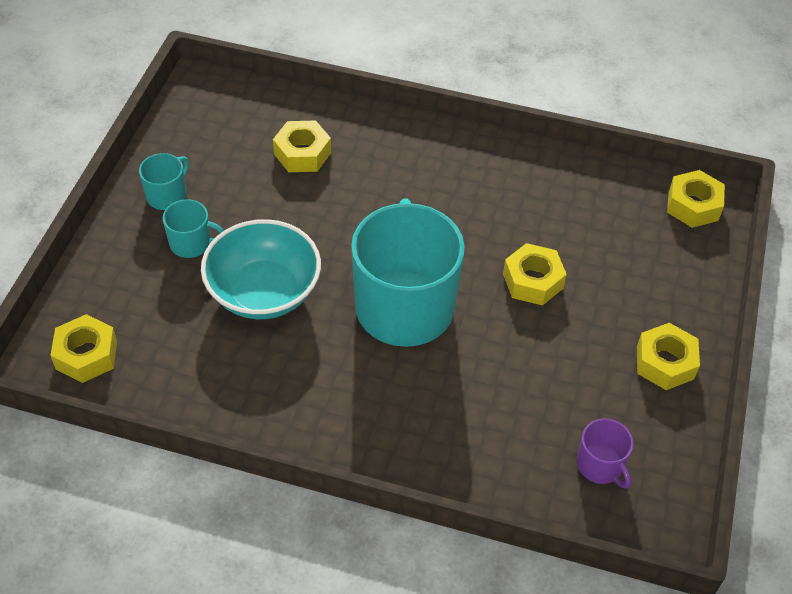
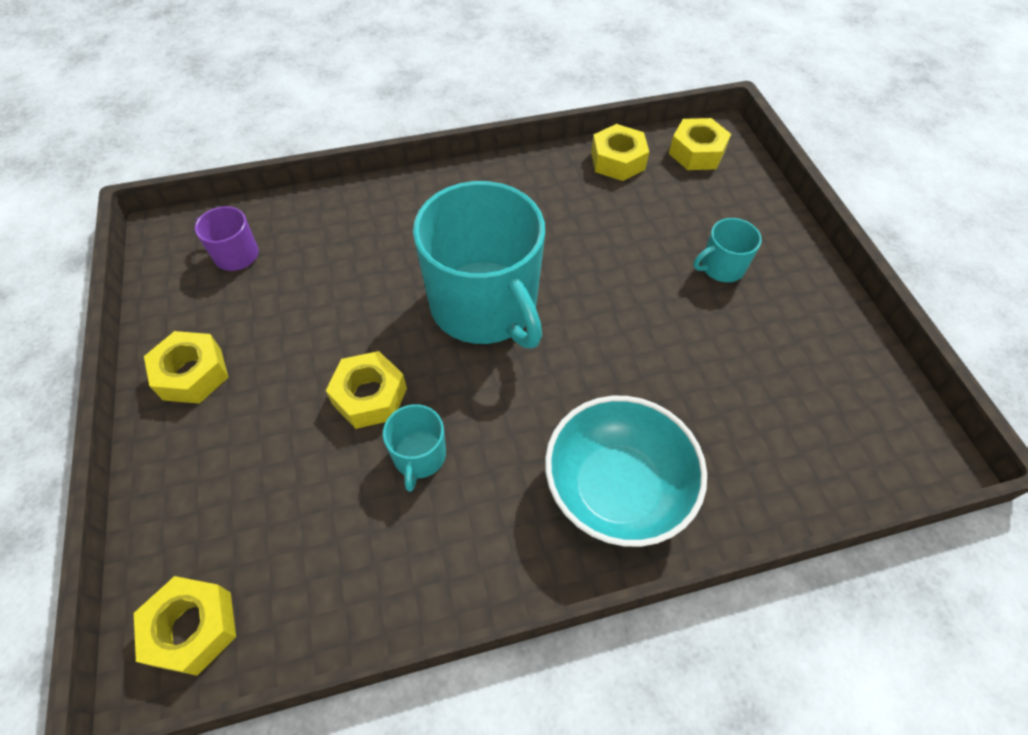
camera: 150 degrees right, 5 degrees up
turquoise mug [139,153,189,210] -> turquoise mug moved to [383,404,446,492]
turquoise bowl [201,219,321,319] -> turquoise bowl moved to [545,396,707,547]
yellow nut [273,120,331,172] -> yellow nut moved to [591,124,649,181]

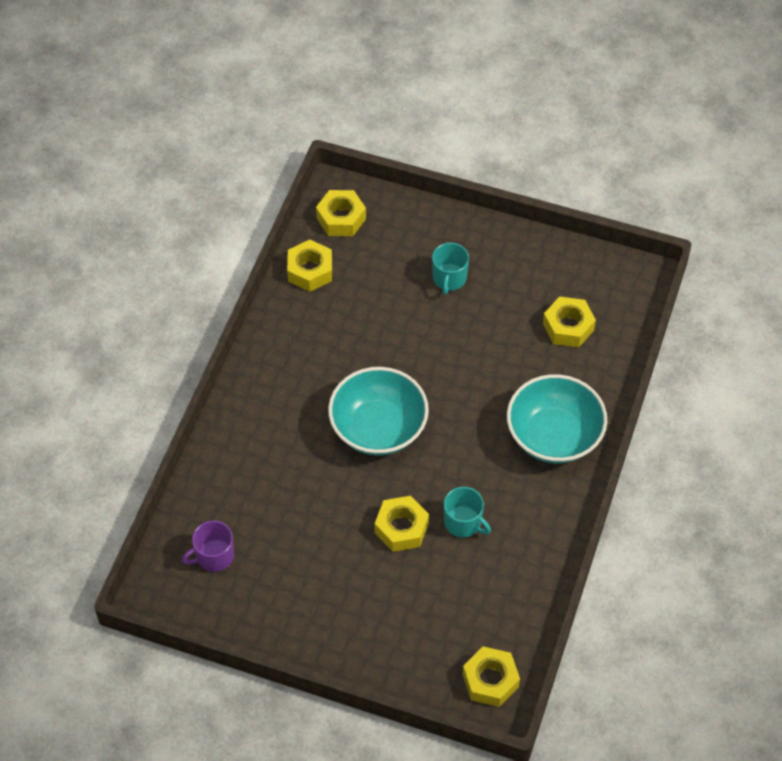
camera: 55 degrees left, 0 degrees up
yellow nut [144,331,228,404] -> yellow nut moved to [543,297,596,348]
turquoise mug [413,181,545,348] -> turquoise bowl [328,367,429,456]

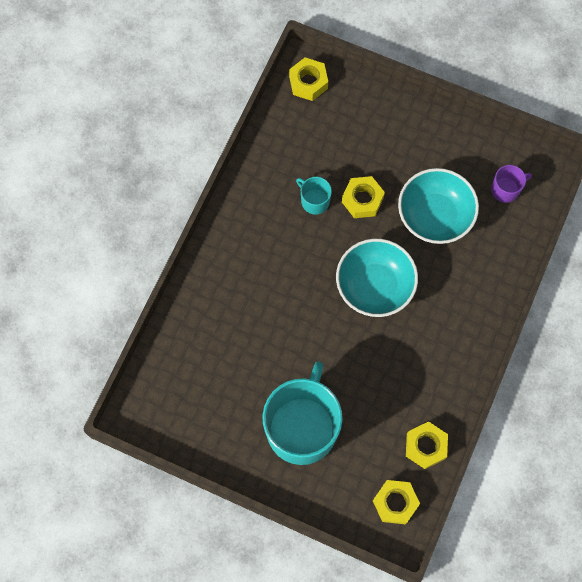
camera: 175 degrees left, 15 degrees up
turquoise mug [432,243,469,295] -> turquoise mug [262,361,343,465], size x2.32
turquoise bowl [507,374,607,463] -> turquoise bowl moved to [398,168,479,244]
yellow nut [543,297,596,348] -> none

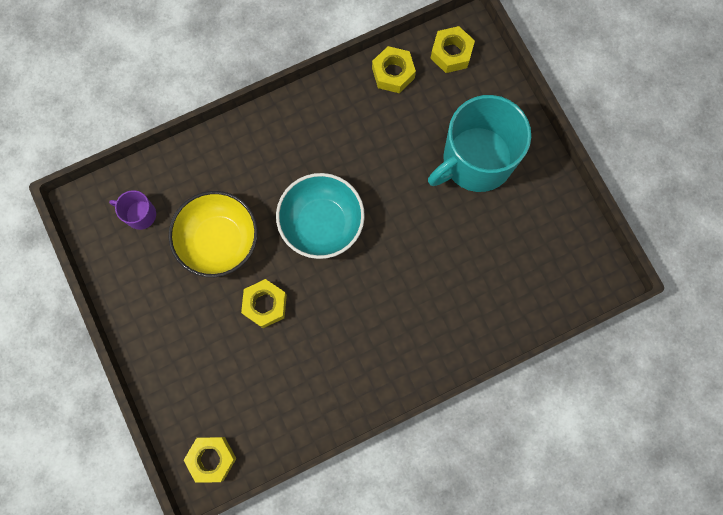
camera: 140 degrees left, 5 degrees up
turquoise mug [296,177,332,215] -> none
turquoise bowl [398,168,479,244] -> yellow bowl [169,191,258,277]

